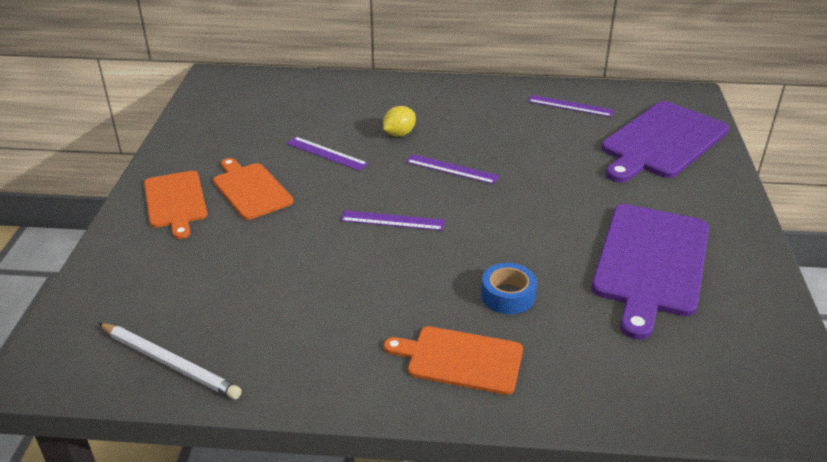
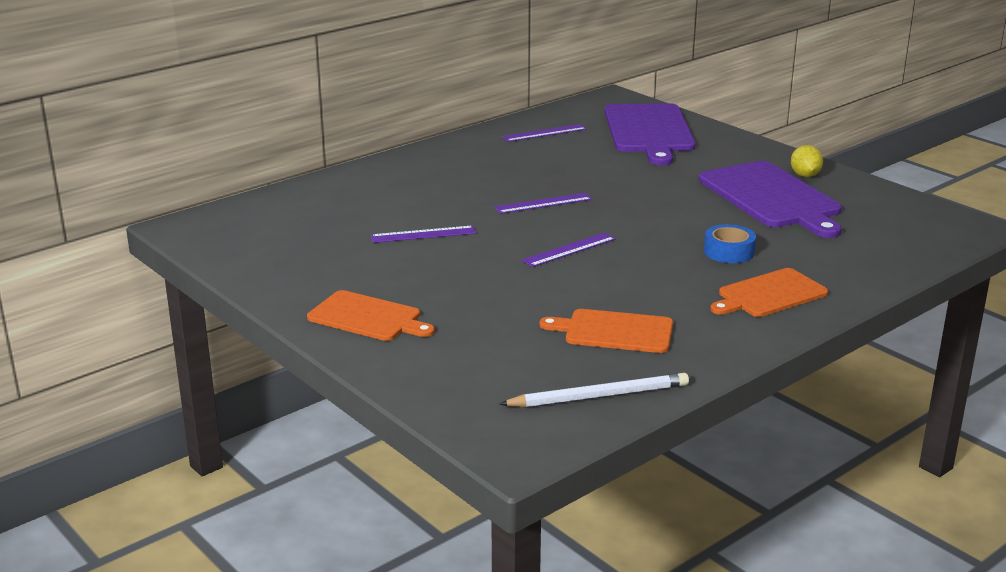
camera: 45 degrees left, 10 degrees down
orange cutting board [213,158,294,220] -> orange cutting board moved to [540,309,673,353]
yellow lemon [383,106,416,137] -> yellow lemon moved to [791,145,823,177]

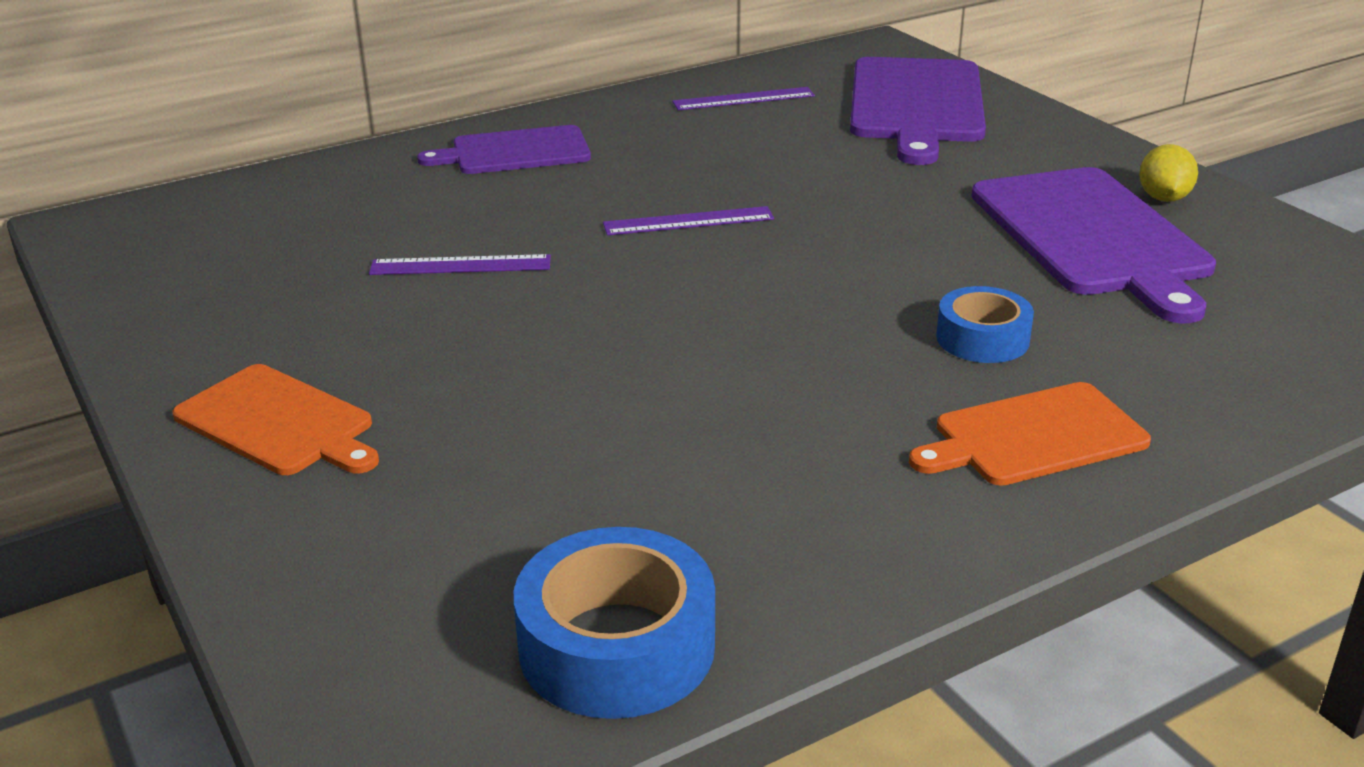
camera: 10 degrees right, 5 degrees up
white pencil [500,373,689,407] -> blue tape [514,527,715,719]
purple ruler [521,233,616,267] -> none
orange cutting board [540,309,673,353] -> none
none -> purple cutting board [417,125,591,174]

